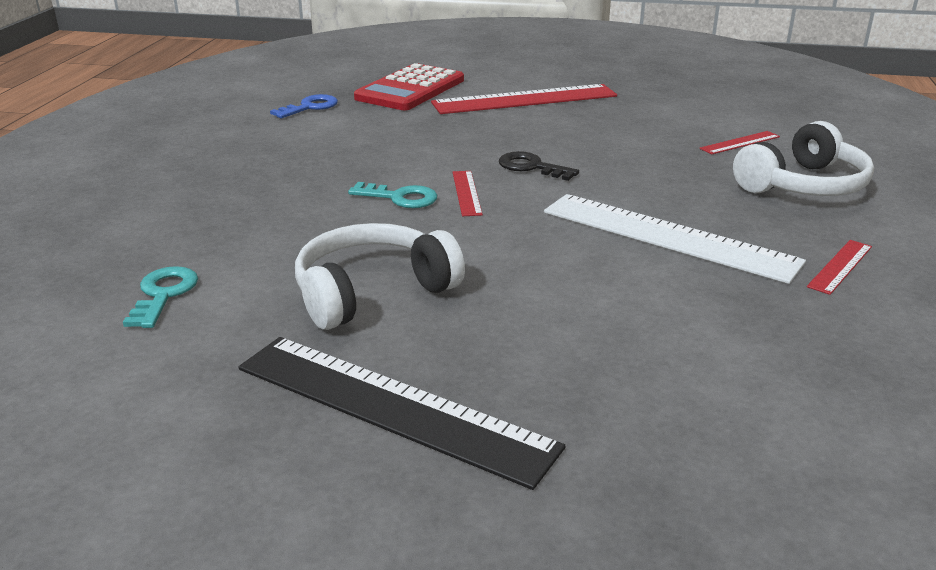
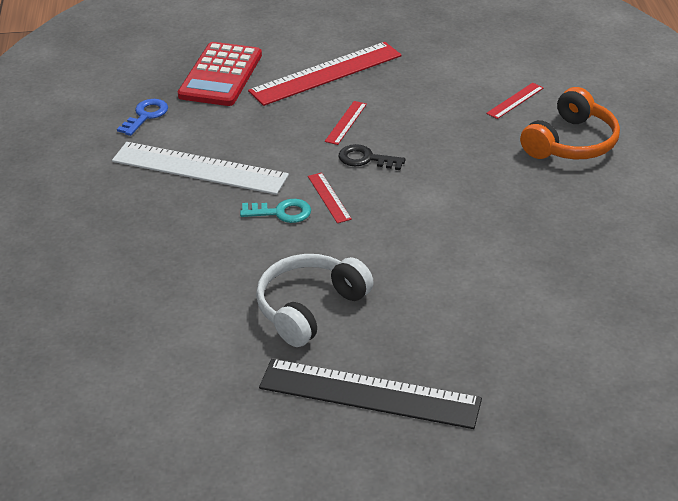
camera: 15 degrees left, 10 degrees up
turquoise key [123,266,198,328] -> none
white ruler [544,194,806,284] -> white ruler moved to [112,142,289,195]
white headphones [733,121,874,196] -> orange headphones [520,87,620,159]
red ruler [807,240,872,295] -> red ruler moved to [325,101,367,145]

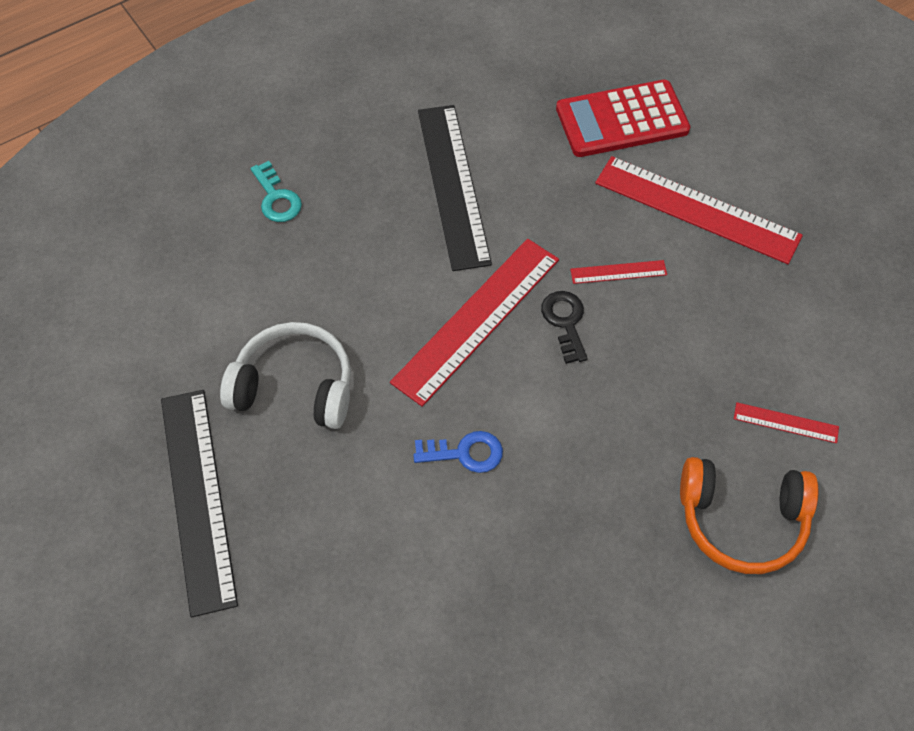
camera: 60 degrees right, 20 degrees up
white ruler [112,142,289,195] -> black ruler [418,105,492,271]
blue key [117,99,168,136] -> blue key moved to [413,431,503,473]
turquoise key [240,199,311,223] -> turquoise key moved to [250,161,302,222]
red ruler [308,172,352,223] -> red ruler [390,239,559,407], size x2.25

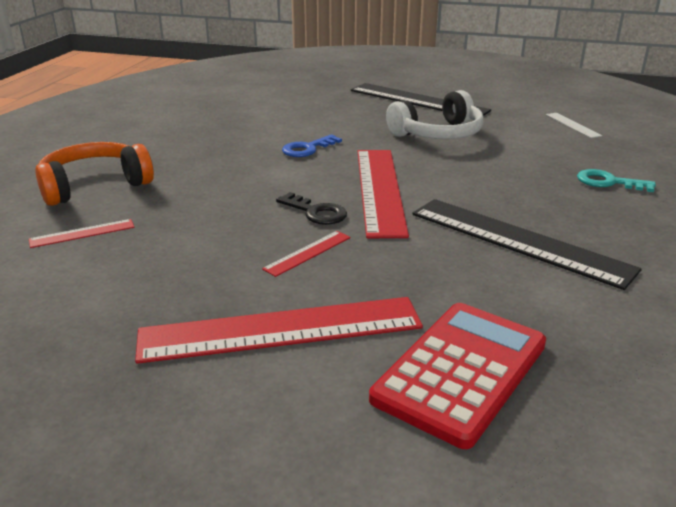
camera: 140 degrees right, 30 degrees down
none -> white ruler [546,113,602,138]

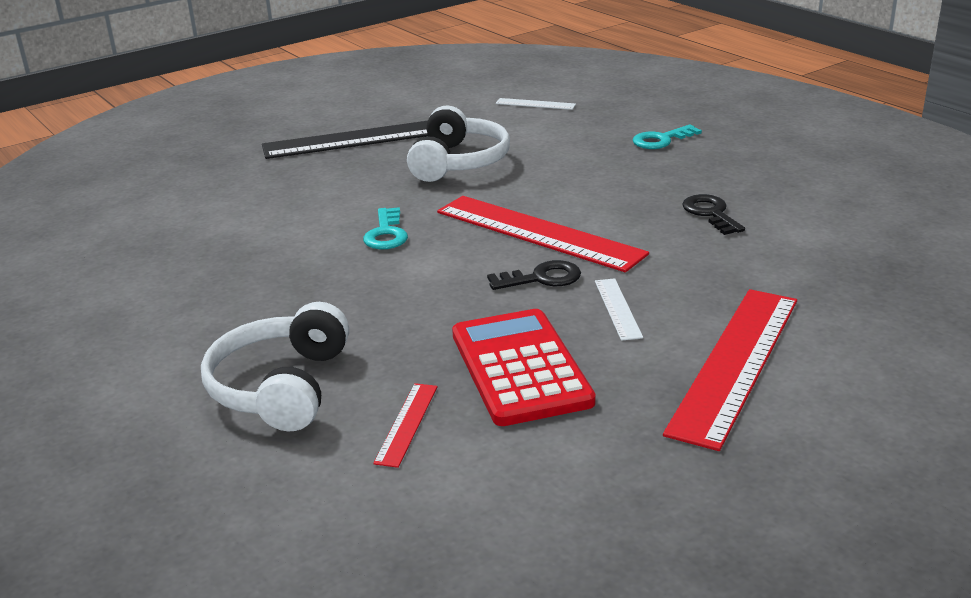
camera: 50 degrees left, 0 degrees up
orange headphones [35,142,154,206] -> white headphones [201,302,349,432]
red ruler [262,231,351,277] -> white ruler [595,278,643,341]
blue key [282,134,342,157] -> turquoise key [363,207,408,249]
red calculator [369,303,546,449] -> red calculator moved to [452,309,596,426]
black ruler [413,199,642,290] -> black key [682,194,745,235]

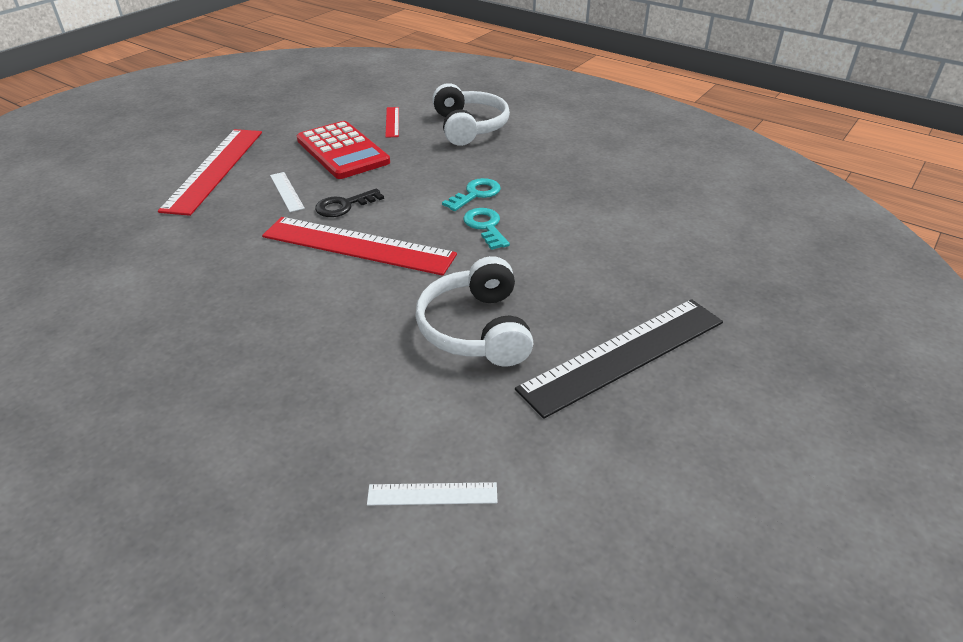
camera: 160 degrees right, 10 degrees up
turquoise key [633,125,702,149] -> turquoise key moved to [442,178,501,211]
black key [682,194,745,235] -> none

